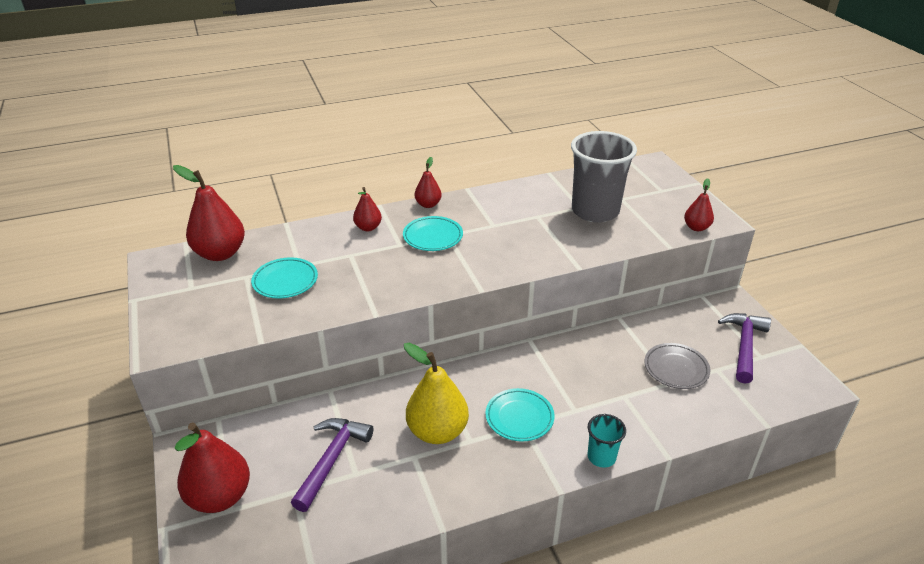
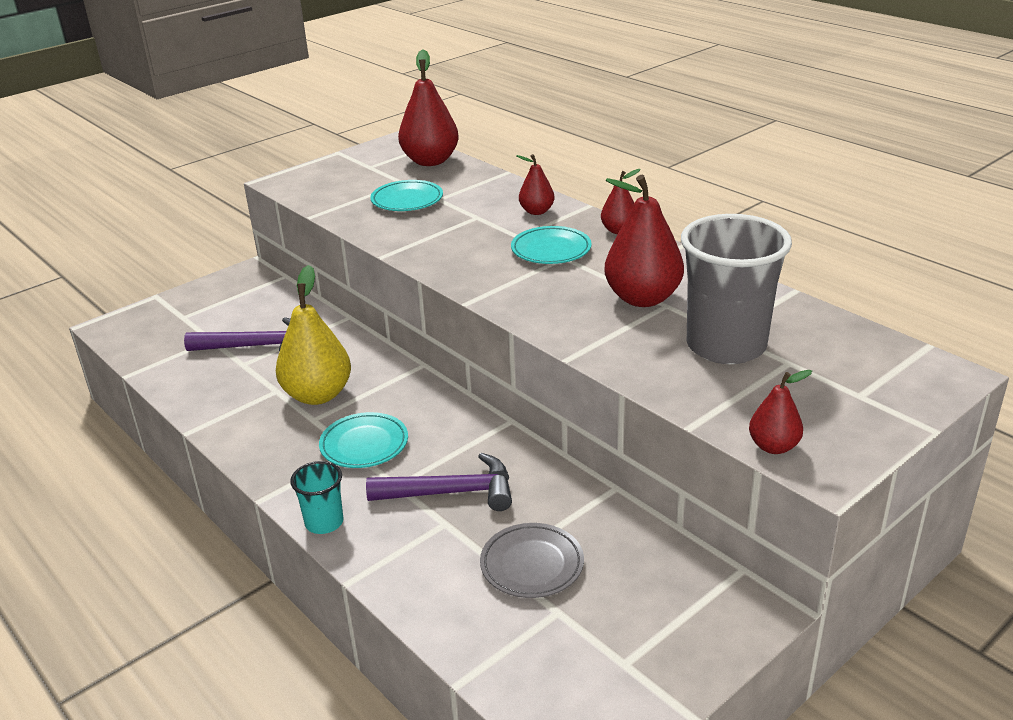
camera: 70 degrees right, 5 degrees down
red pear [175,422,250,513] -> red pear moved to [604,175,684,307]
purple hammer [718,313,771,384] -> purple hammer moved to [366,453,512,511]

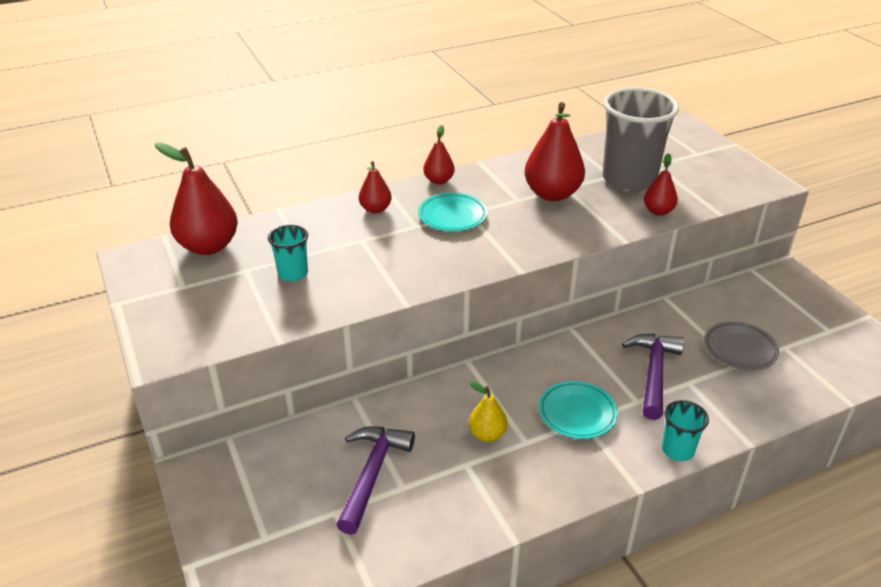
camera: 75 degrees left, 5 degrees up
yellow pear [276,265,351,405] -> yellow pear [469,381,507,442], size x0.54
turquoise plate [370,180,443,211] -> turquoise cup [268,225,308,281]
red pear [749,370,812,454] -> red pear moved to [644,153,678,216]

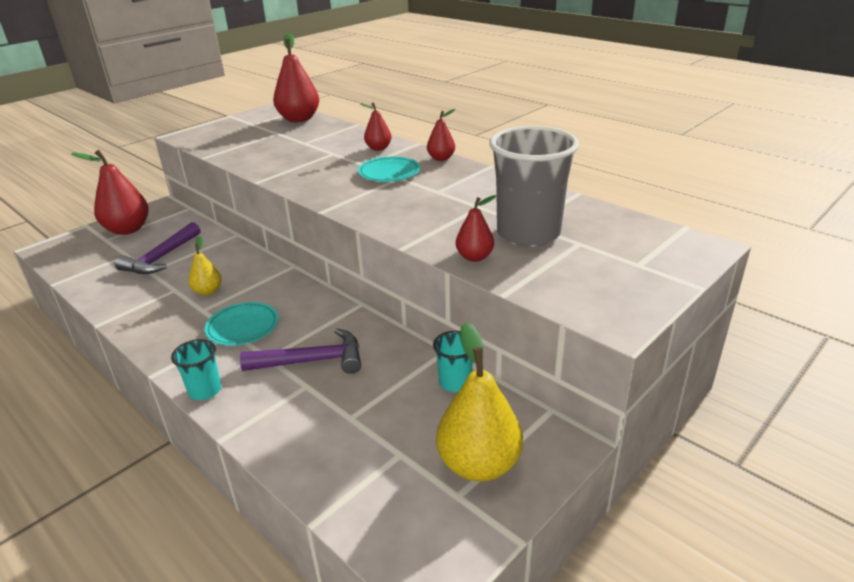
camera: 70 degrees right, 5 degrees down
turquoise cup [268,225,308,281] -> turquoise cup moved to [433,331,473,392]
purple hammer [336,426,415,535] -> purple hammer turned 120 degrees clockwise [115,222,200,274]
red pear [525,102,585,201] -> red pear moved to [71,150,149,235]
grey plate [704,321,779,370] -> none
none -> yellow pear [436,322,523,482]

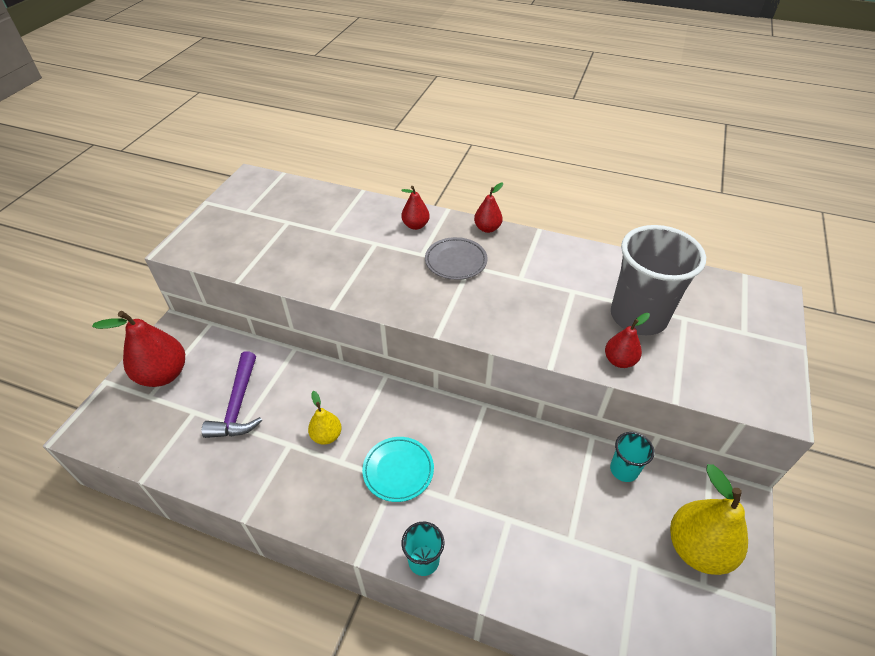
camera: 25 degrees left, 15 degrees up
purple hammer [240,328,361,374] -> none
red pear [273,33,319,122] -> none
turquoise plate [358,156,420,182] -> grey plate [425,237,487,280]

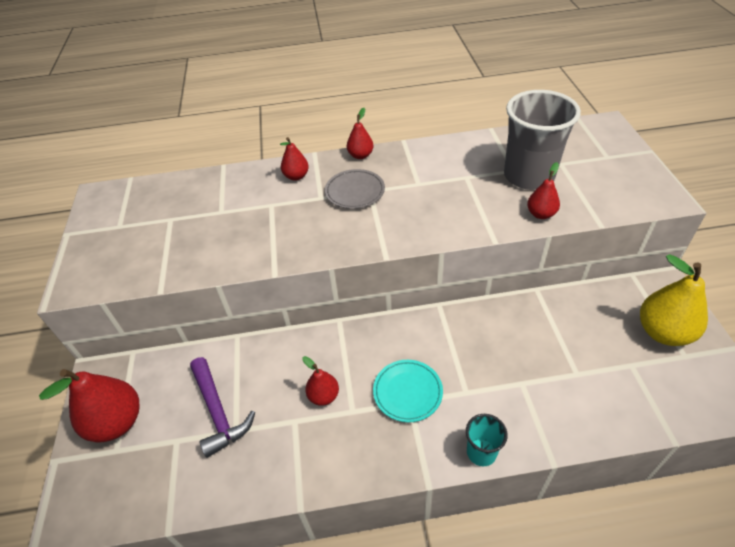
camera: 25 degrees left, 0 degrees up
yellow pear [308,391,342,445] -> red pear [302,356,339,406]
turquoise cup [610,432,655,482] -> none

